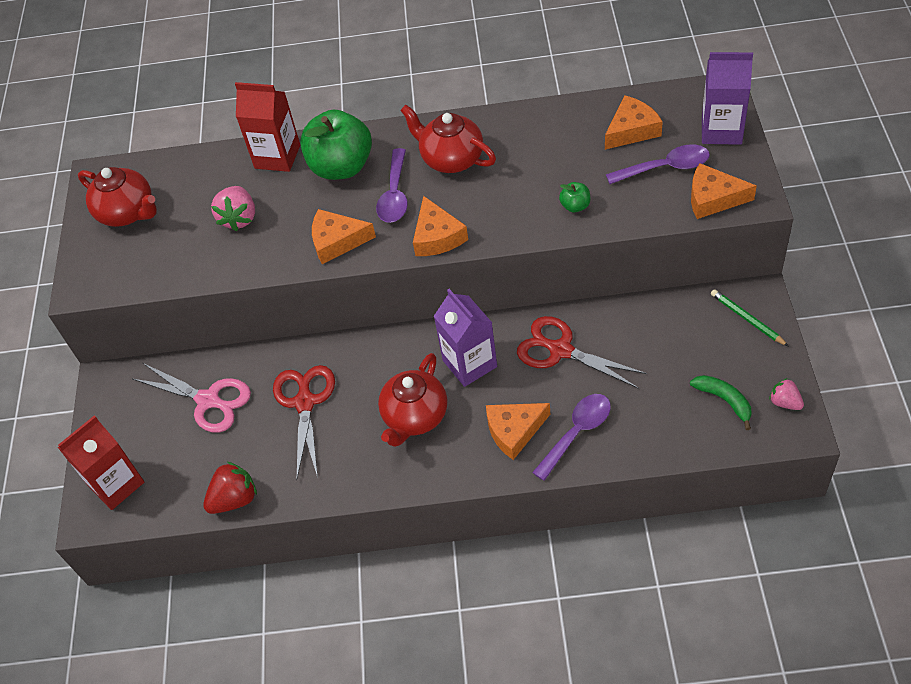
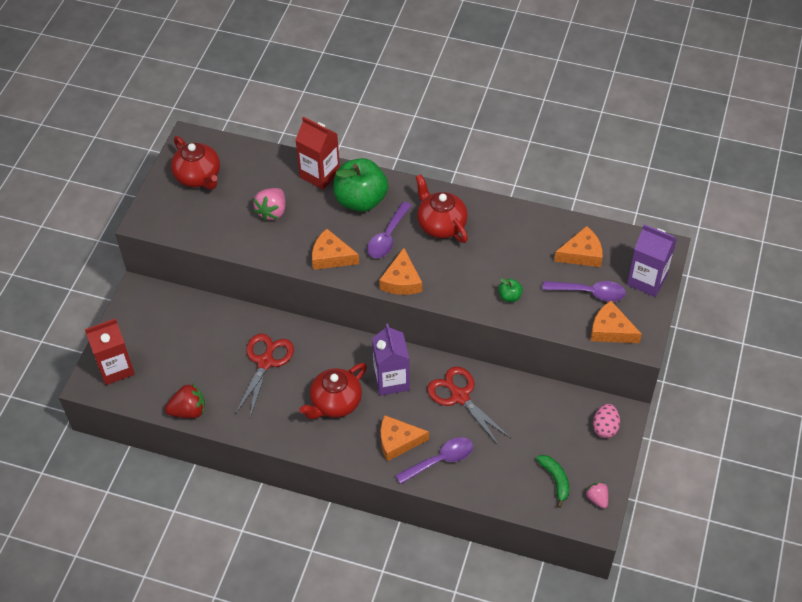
camera: 15 degrees right, 0 degrees up
pink scissors [133,363,251,433] -> none
green pencil [711,289,788,346] -> pink egg [593,404,620,438]

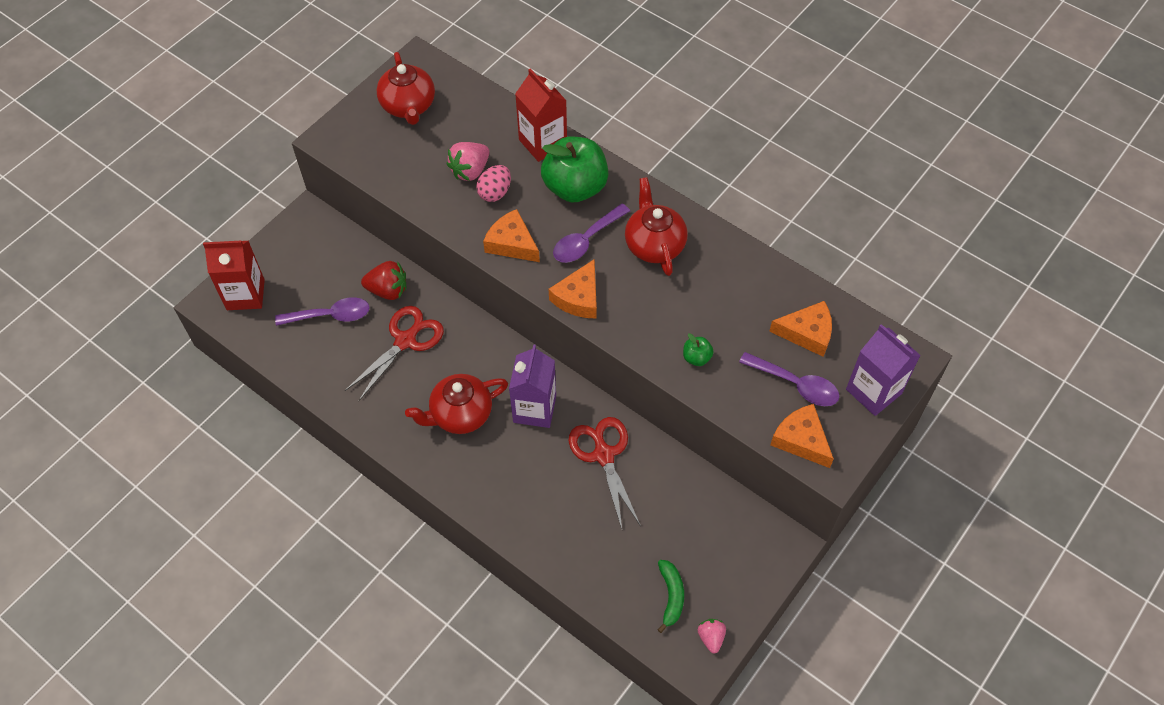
camera: 20 degrees right, 5 degrees up
red strawberry [165,384,205,418] -> red strawberry moved to [361,261,406,300]
orange cheese [381,415,429,461] -> none
purple spoon [395,437,473,484] -> purple spoon moved to [275,297,370,326]
pink egg [593,404,620,438] -> pink egg moved to [476,165,511,202]

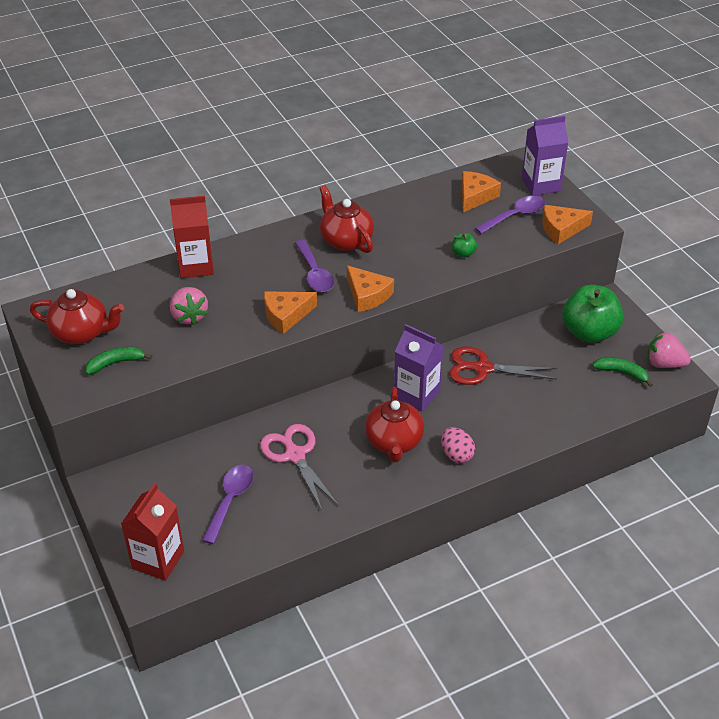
camera: 65 degrees left, 15 degrees down
red scissors [345,306,444,401] -> pink scissors [260,424,339,512]
red strawberry [361,261,406,300] -> none
pink egg [476,165,511,202] -> pink egg moved to [441,427,475,463]
green apple [541,136,608,203] -> green apple moved to [562,285,623,343]
red teapot [625,177,688,276] -> red teapot turned 45 degrees clockwise [319,185,374,253]
pink strawberry [698,619,726,654] -> pink strawberry [647,332,691,368], size x1.60
none -> green banana [85,347,152,375]

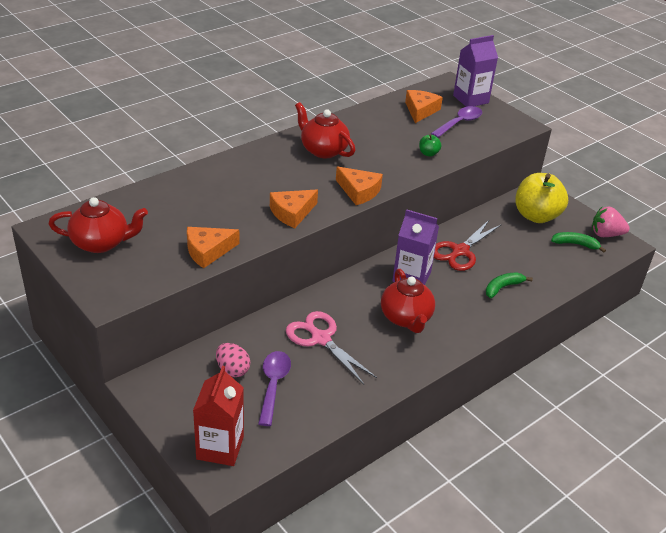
camera: 15 degrees left, 5 degrees down
green banana [85,347,152,375] -> green banana moved to [486,273,533,298]
red carton [170,196,214,278] -> none
pink strawberry [170,287,208,325] -> none
purple spoon [295,240,334,292] -> none
pink egg [441,427,475,463] -> pink egg moved to [216,343,250,377]
red scissors [449,347,557,385] -> red scissors turned 45 degrees counterclockwise [434,219,502,271]
orange cheese [542,205,593,244] -> orange cheese moved to [187,227,239,268]
green apple [562,285,623,343] -> yellow apple [515,173,568,223]

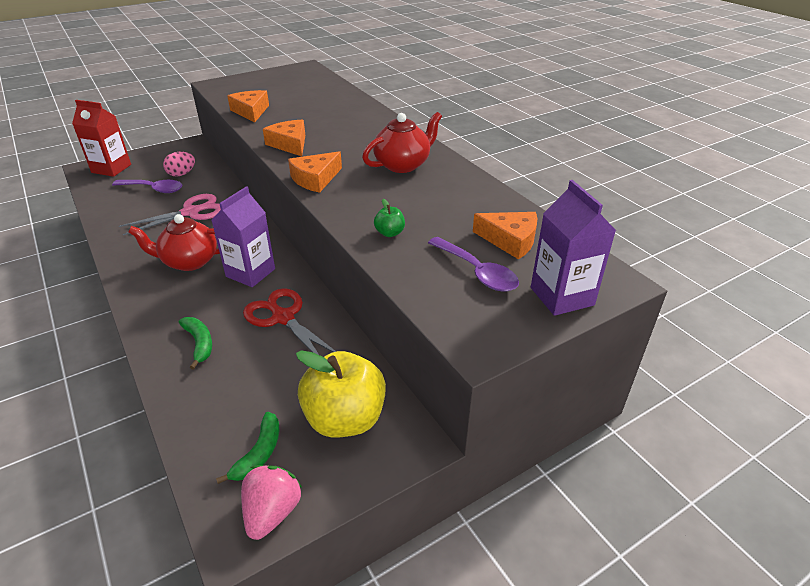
camera: 100 degrees right, 0 degrees up
red teapot [49,197,148,253] -> none

